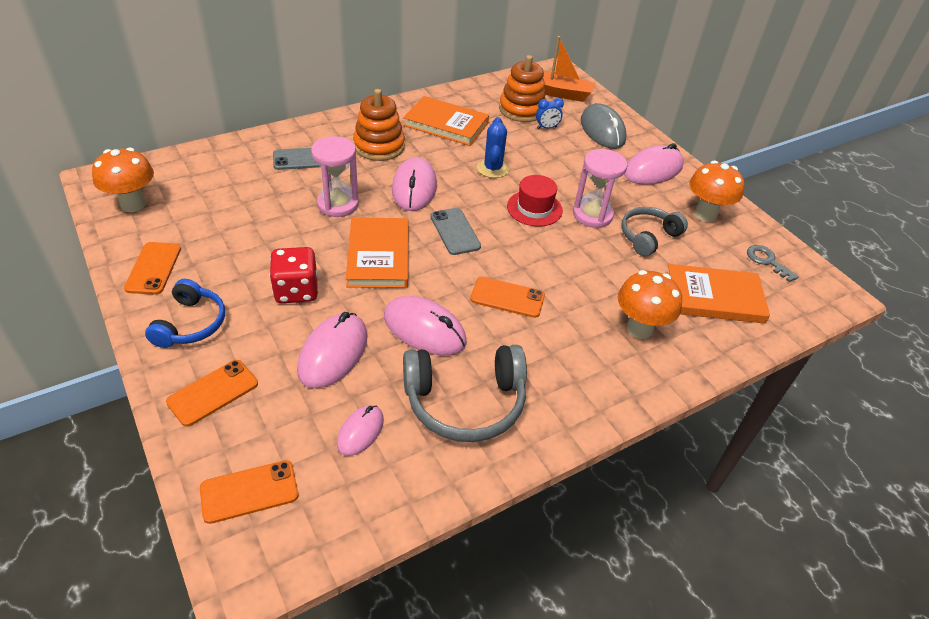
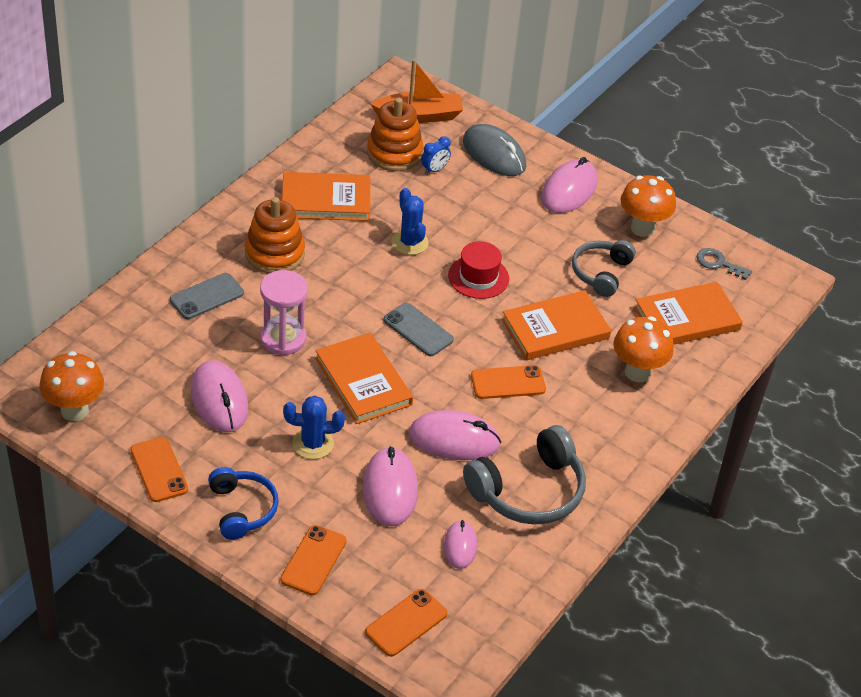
camera: 25 degrees left, 0 degrees up
red dice [269,247,318,303] -> blue cactus [283,396,345,459]
pink mouse [392,157,437,211] -> pink mouse moved to [191,360,248,432]
pink hourglass [573,149,627,228] -> none
none -> orange book [502,290,611,360]

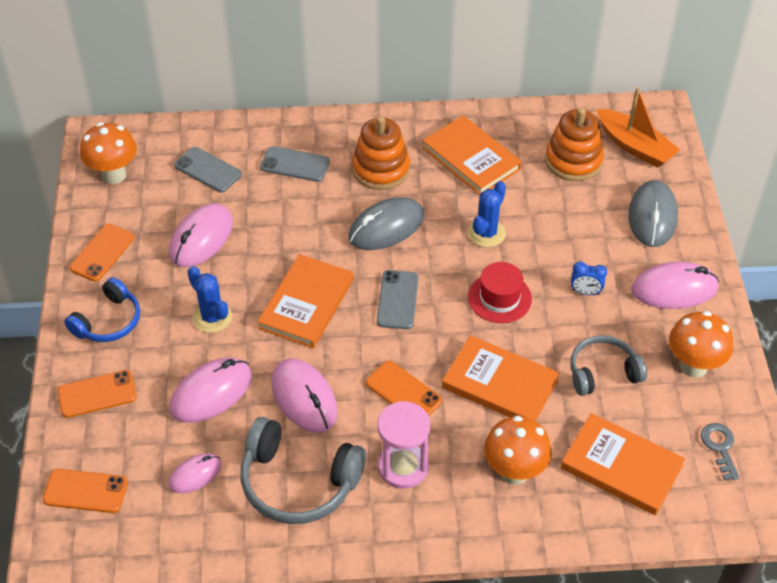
camera: 55 degrees right, 5 degrees up
pink hourglass [260,270,308,356] -> pink hourglass moved to [377,401,431,489]
blue clock [421,136,451,174] -> blue clock moved to [571,262,607,295]
none -> grey phone [174,147,242,193]
none -> grey mouse [349,197,424,250]

